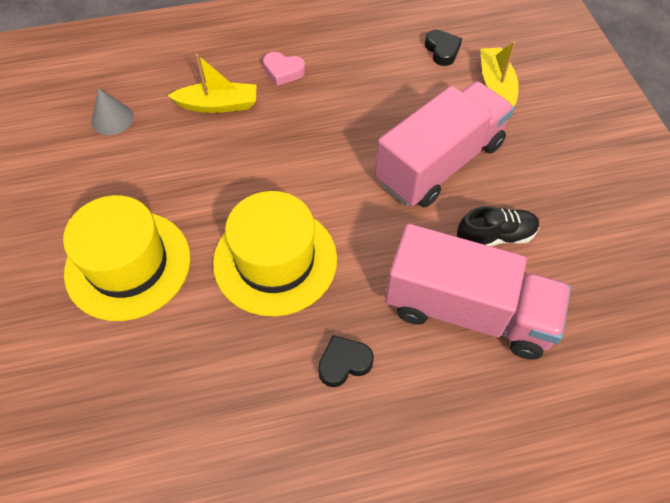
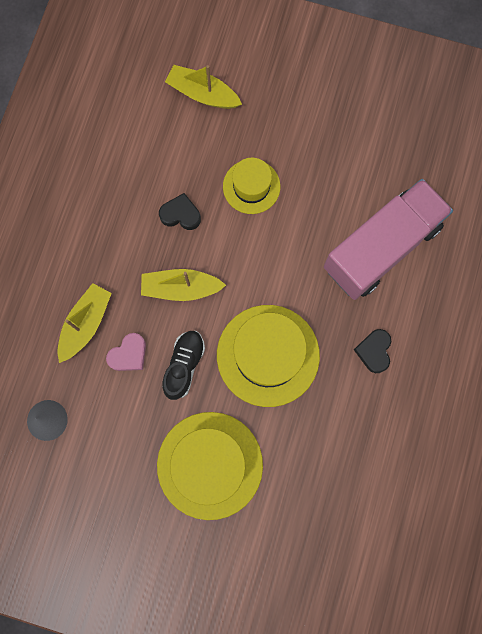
camera: 60 degrees left, 20 degrees up
pink heart [263,52,305,86] -> pink heart moved to [106,333,146,371]
pink truck [375,81,514,208] -> yellow hat [223,158,280,214]
black heart [425,30,462,66] -> black heart moved to [159,193,201,230]
black shoe [457,206,539,246] -> black shoe moved to [162,331,205,400]
none -> yellow boat [141,269,226,301]

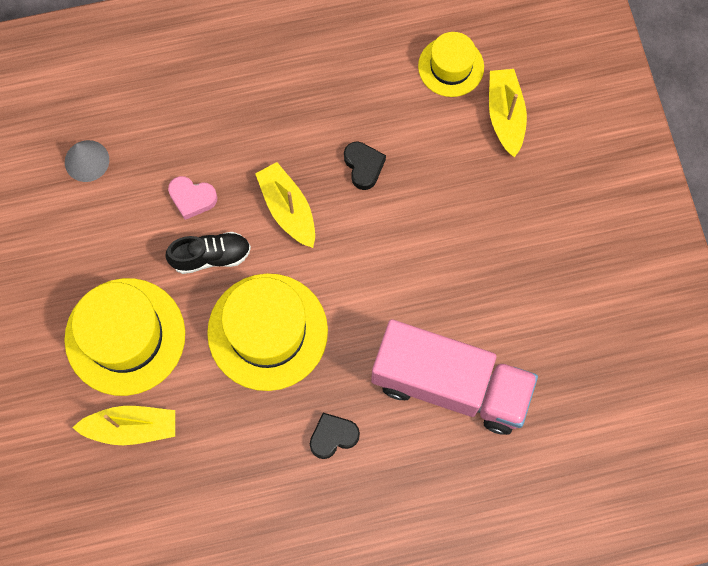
camera: 60 degrees right, 5 degrees down
yellow boat [57,283,112,363] -> yellow boat moved to [72,406,175,445]
yellow hat [223,158,280,214] -> yellow hat moved to [418,32,484,97]

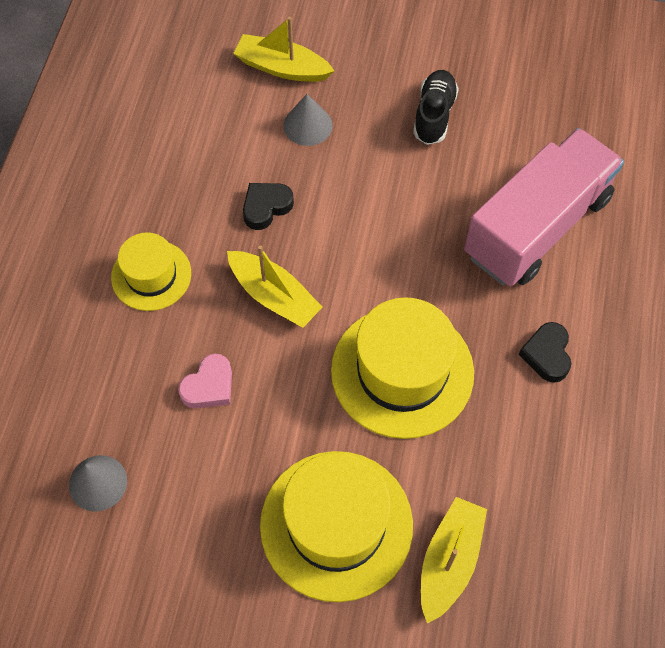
camera: 65 degrees left, 10 degrees down
black shoe [166,232,251,274] -> black shoe moved to [413,70,459,145]
yellow boat [255,162,315,248] -> yellow boat turned 135 degrees counterclockwise [227,245,323,328]
black heart [344,141,386,190] -> black heart turned 45 degrees counterclockwise [243,183,294,230]
yellow hat [418,32,484,97] -> yellow hat moved to [111,232,191,311]
none -> grey cone [283,94,332,146]

